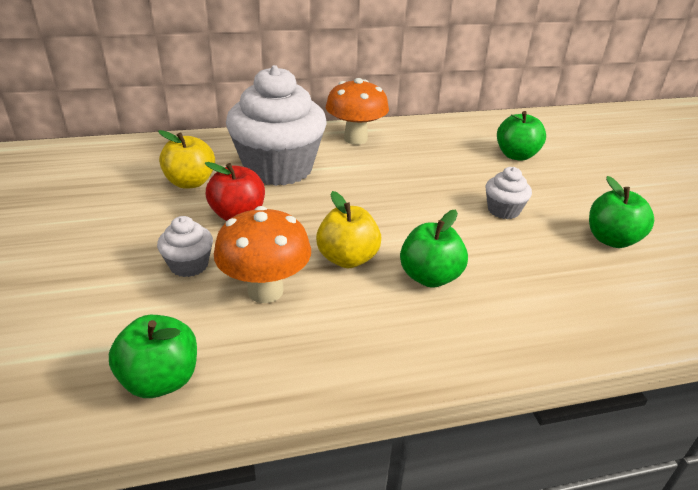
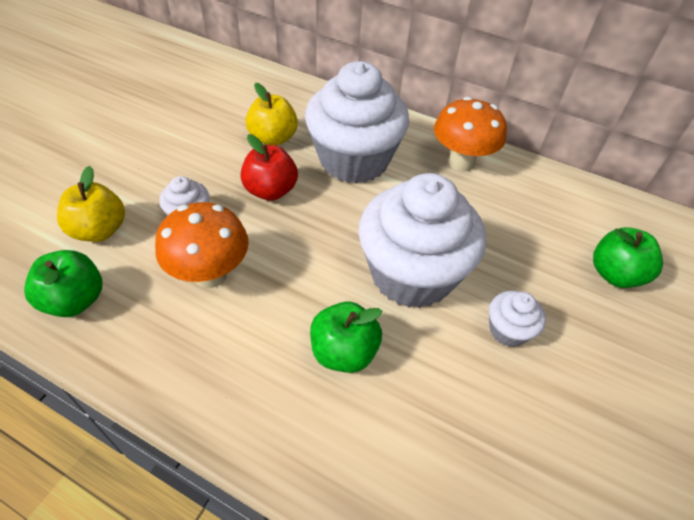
camera: 40 degrees right, 15 degrees up
yellow apple [316,191,381,268] -> yellow apple moved to [57,166,125,242]
green apple [589,176,654,248] -> none
none -> white cupcake [358,173,486,308]

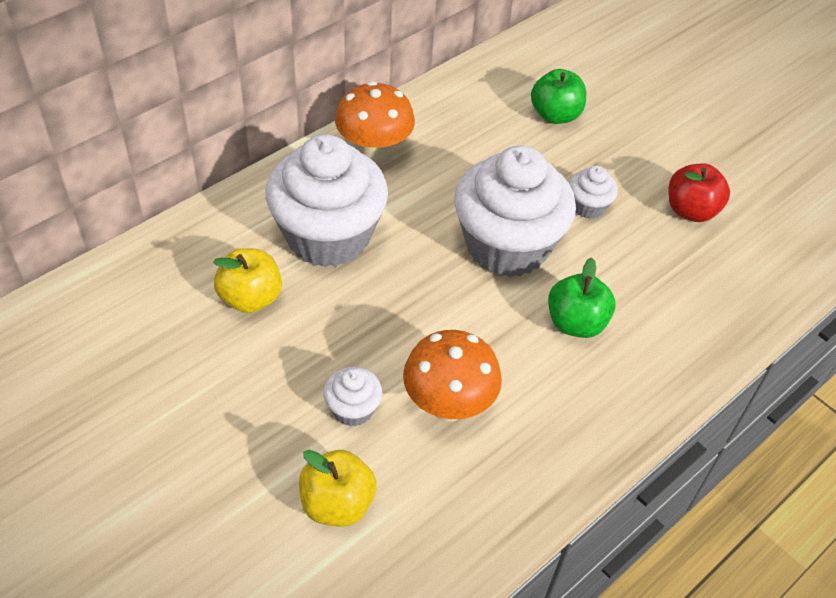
camera: 70 degrees left, 0 degrees up
green apple [24,250,102,317] -> none
red apple [241,134,298,201] -> red apple moved to [669,164,730,222]

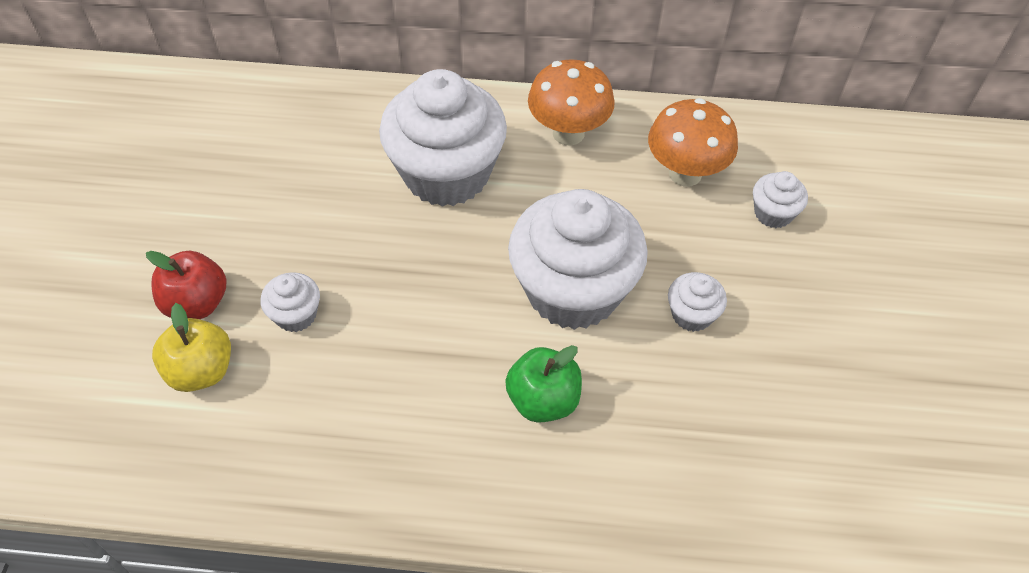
camera: 50 degrees right, 5 degrees up
yellow apple [213,248,282,313] -> none
orange mushroom [403,330,502,421] -> orange mushroom moved to [648,98,738,186]
green apple [531,69,586,124] -> white cupcake [753,171,808,228]
red apple [669,164,730,222] -> red apple moved to [146,251,226,319]

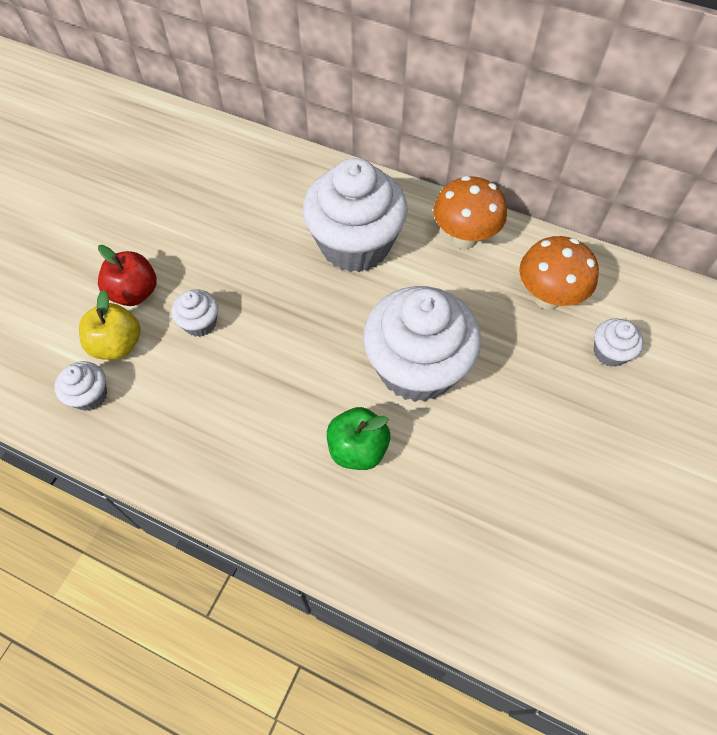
camera: 20 degrees right, 5 degrees up
white cupcake [668,272,727,332] -> white cupcake moved to [54,361,107,411]

